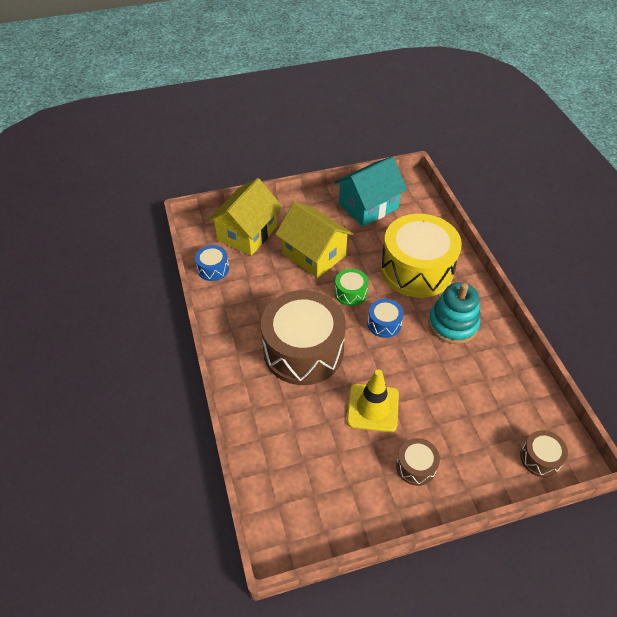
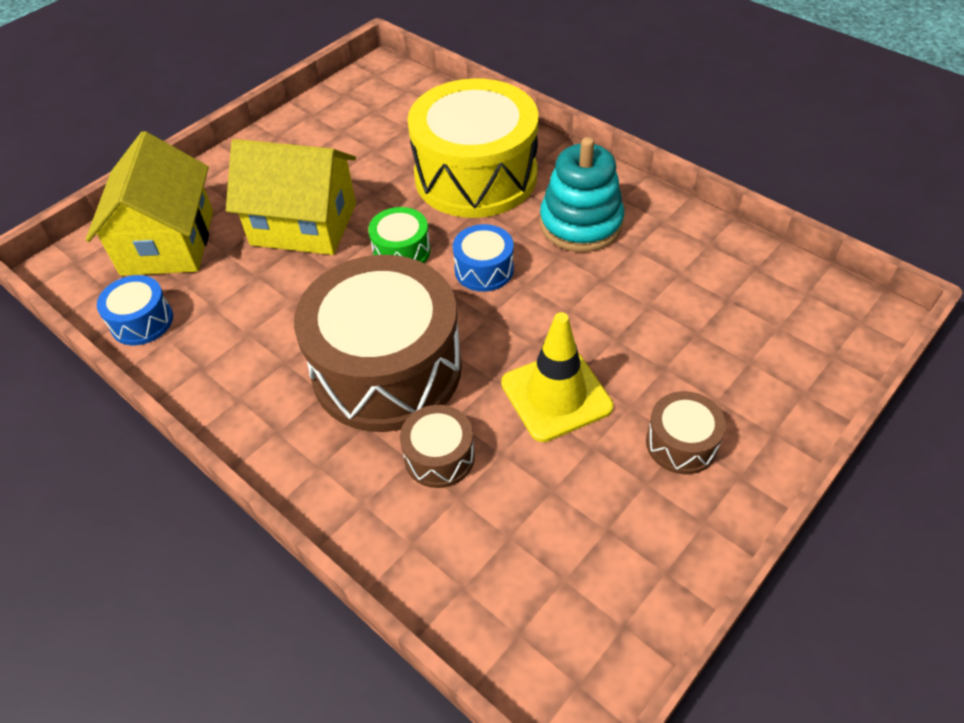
camera: 30 degrees left, 0 degrees up
turquoise house [334,157,407,227] -> none
brown drum [520,430,568,477] -> brown drum moved to [400,405,475,488]

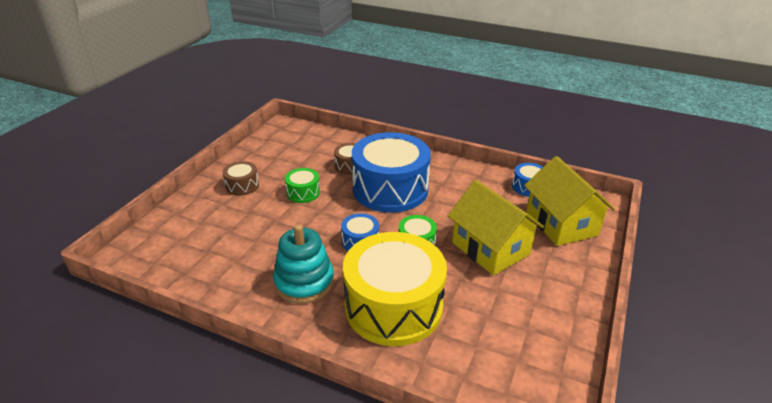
camera: 160 degrees right, 15 degrees down
yellow house [226,139,356,255] -> yellow house turned 60 degrees clockwise [448,180,544,275]
brown drum [294,255,462,432] -> blue drum [352,132,431,213]
yellow traffic cone [501,312,613,442] -> green drum [285,168,320,203]

